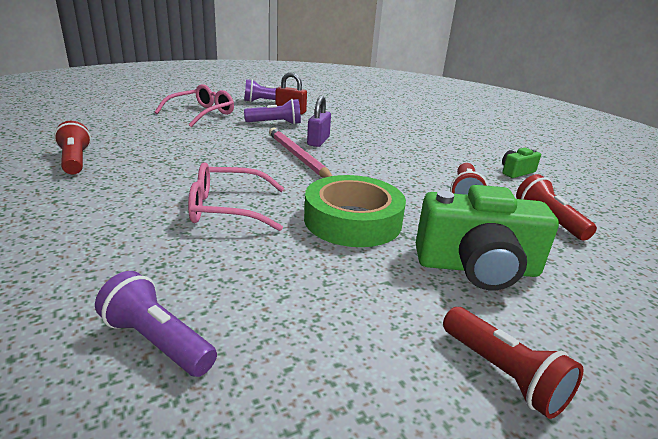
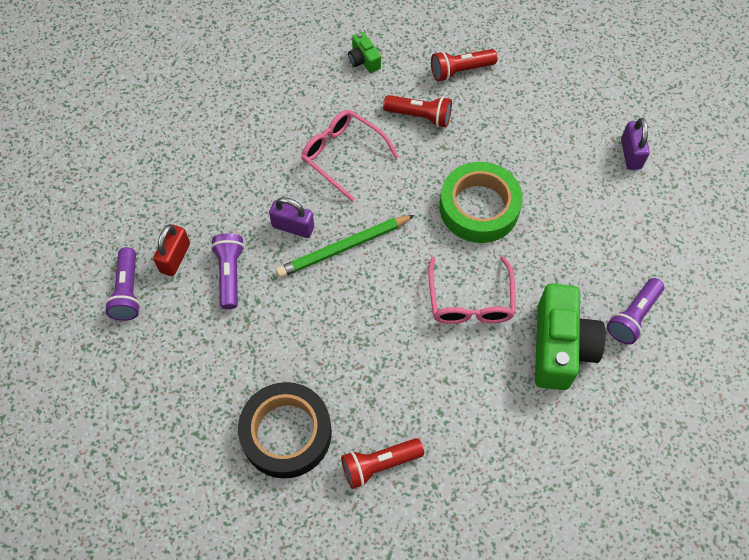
camera: 85 degrees left, 35 degrees up
pink glasses [155,84,234,127] -> pink glasses moved to [301,110,399,202]
pink pencil [269,127,332,178] -> green pencil [276,215,414,278]
green camera [416,185,559,290] -> green camera moved to [535,284,606,390]
red flashlight [443,307,584,419] -> purple padlock [621,118,650,170]
none -> black tape [238,382,332,479]

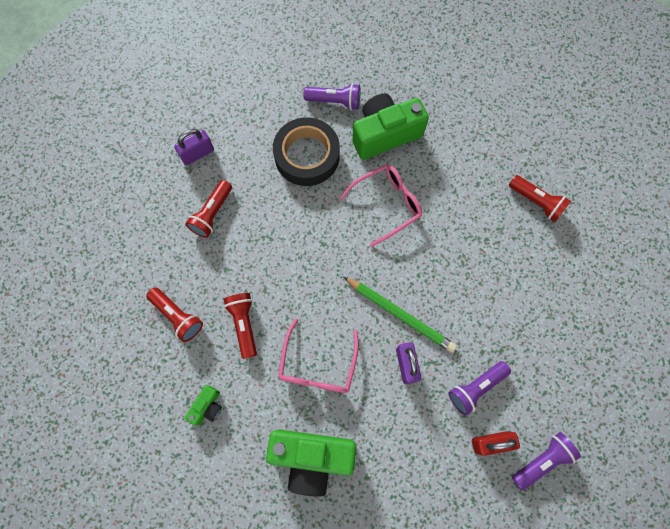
camera: 120 degrees left, 10 degrees up
black tape [238,382,332,479] -> black tape moved to [273,118,340,186]
green tape [440,162,523,243] -> none
none -> red flashlight [185,180,232,238]
none -> green camera [266,430,357,497]

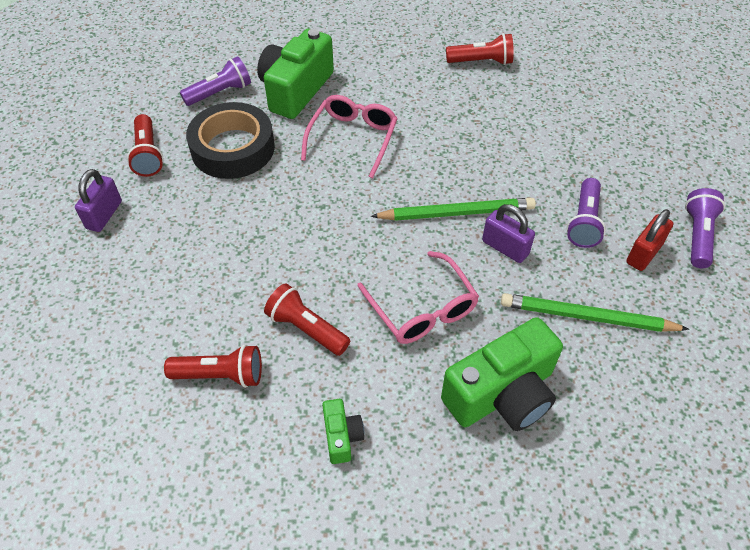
camera: 40 degrees left, 20 degrees down
red flashlight [185,180,232,238] -> red flashlight moved to [127,114,163,177]
none -> green pencil [501,293,689,332]

